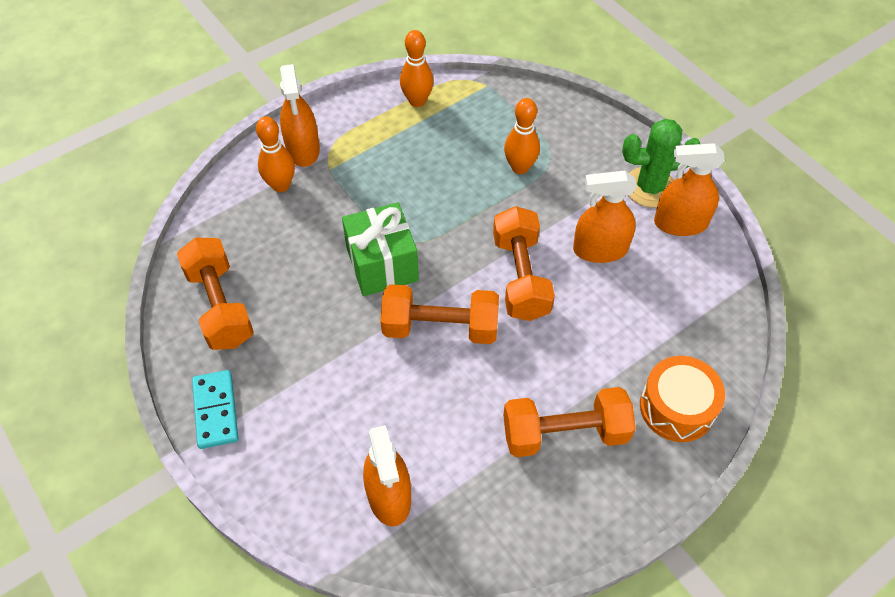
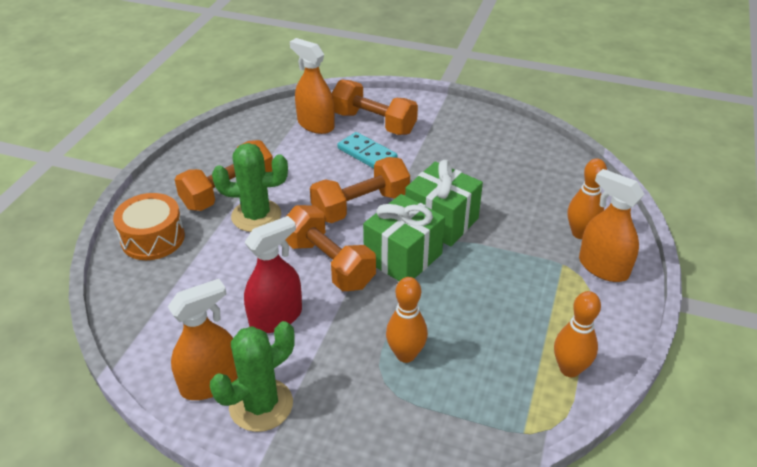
camera: 145 degrees right, 15 degrees down
orange dumbbell [177,238,254,350] -> orange dumbbell moved to [332,79,418,135]
turquoise domino [192,370,239,449] -> turquoise domino moved to [337,132,398,169]
orange spray bottle [573,171,637,263] -> red spray bottle [244,216,302,333]
none -> green cactus [212,143,288,232]
none -> green gift [363,194,445,281]

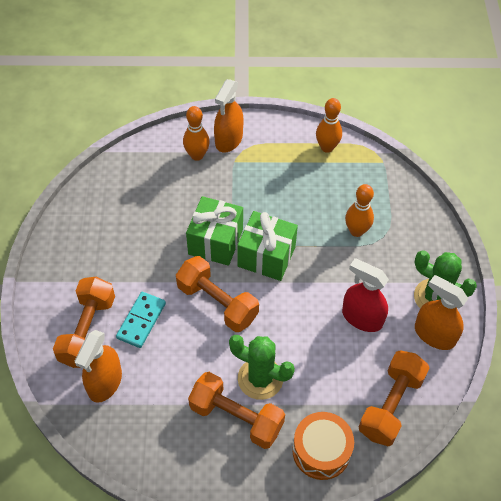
camera: 110 degrees left, 15 degrees up
green cactus [212,143,288,232] -> green cactus turned 45 degrees counterclockwise [229,335,295,400]
orange dumbbell [285,205,376,291] -> orange dumbbell moved to [359,350,429,447]

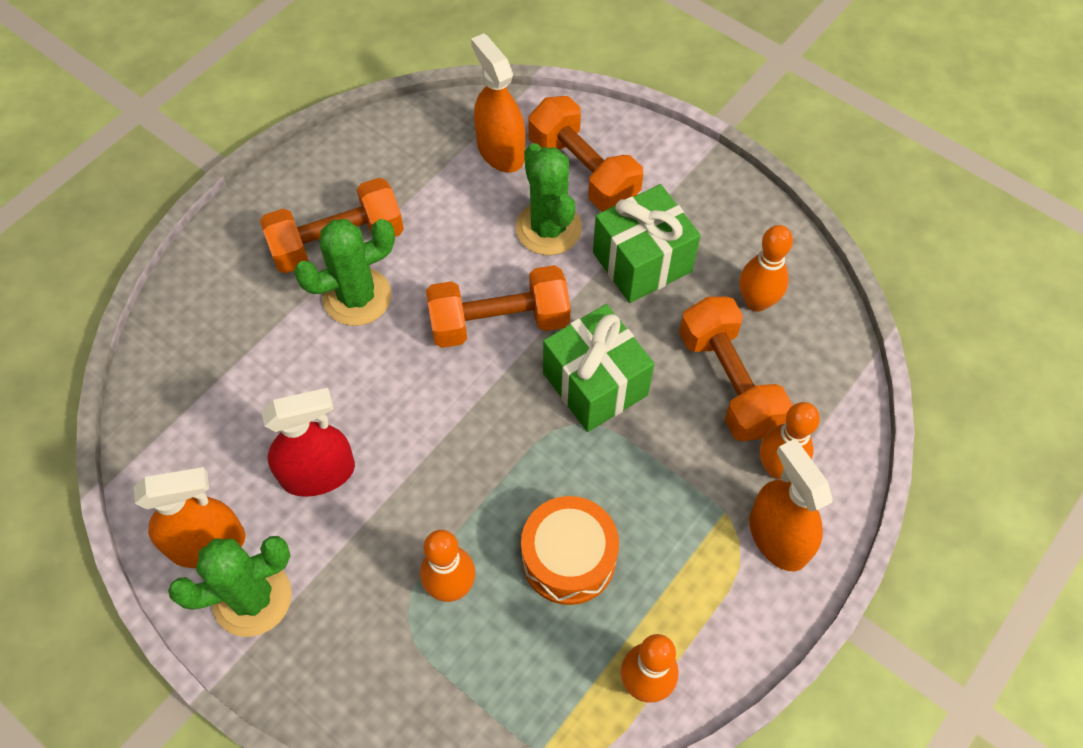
camera: 130 degrees right, 5 degrees up
turquoise domino [116,292,166,348] -> green cactus [516,143,582,255]
green gift [237,211,298,281] -> green gift moved to [593,184,701,303]
orange drum [292,412,354,480] -> orange drum moved to [521,496,619,605]
orange dumbbell [359,350,429,447] -> orange dumbbell moved to [679,297,793,442]
none -> orange bowling pin [739,225,793,312]

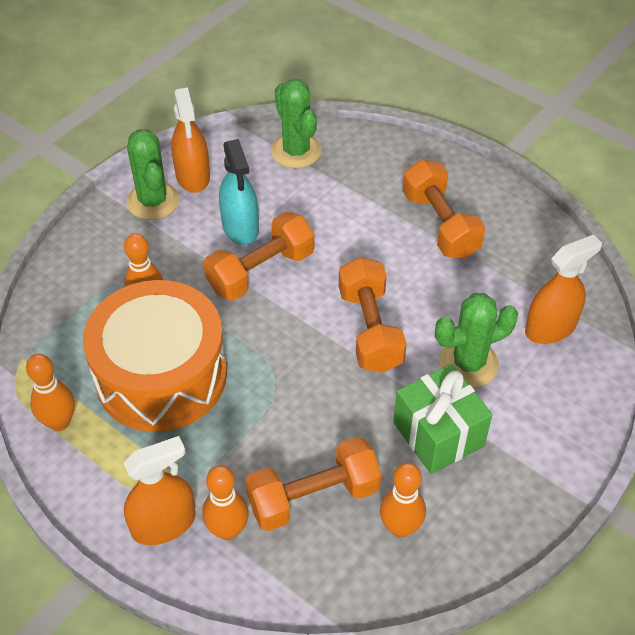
camera: 90 degrees right, 10 degrees down
red spray bottle [261,388,355,497] -> turquoise spray bottle [219,139,259,245]
green cactus [294,219,395,326] -> green cactus moved to [271,79,322,168]
orange drum [521,496,619,605] -> orange drum [83,280,227,432], size x1.81
orange dumbbell [528,96,643,212] -> orange dumbbell moved to [204,212,314,301]
green gift [543,304,654,432] -> none

